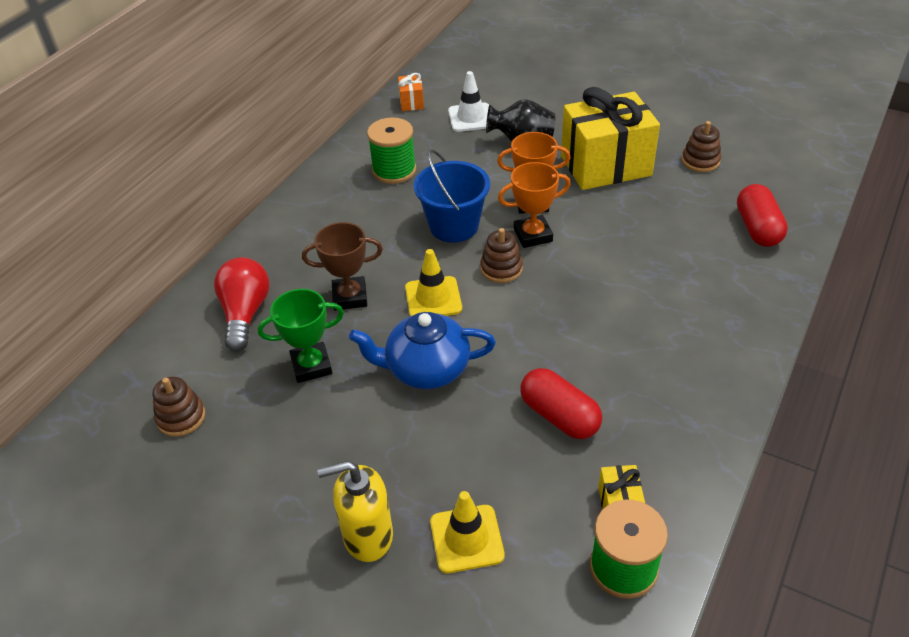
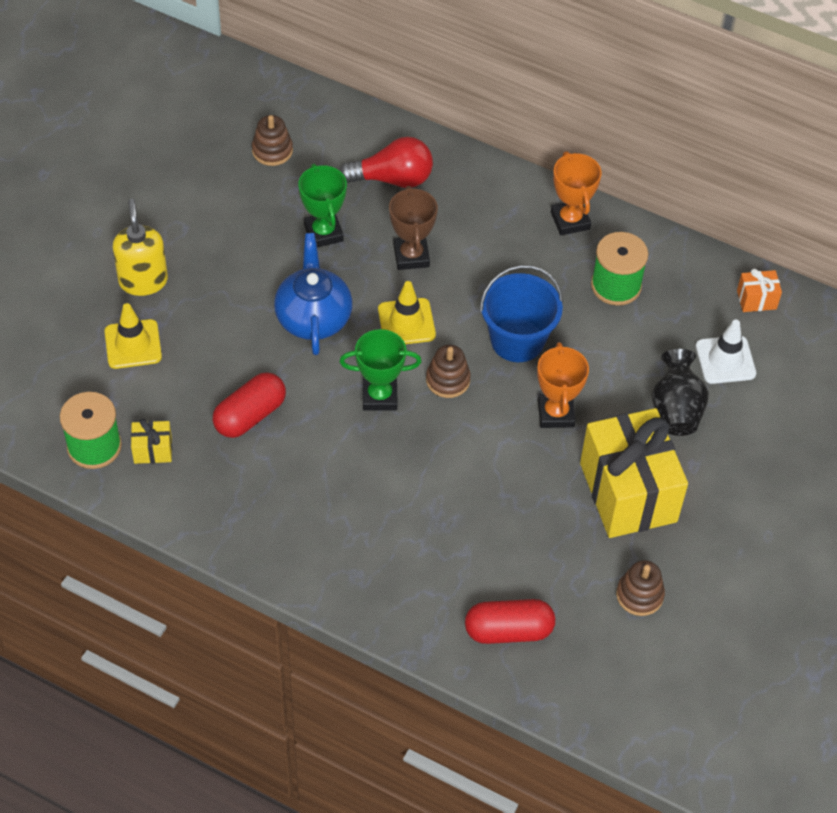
camera: 85 degrees right, 10 degrees up
orange trophy [498,162,571,248] -> orange trophy moved to [551,151,602,235]
none -> green trophy [339,329,422,411]

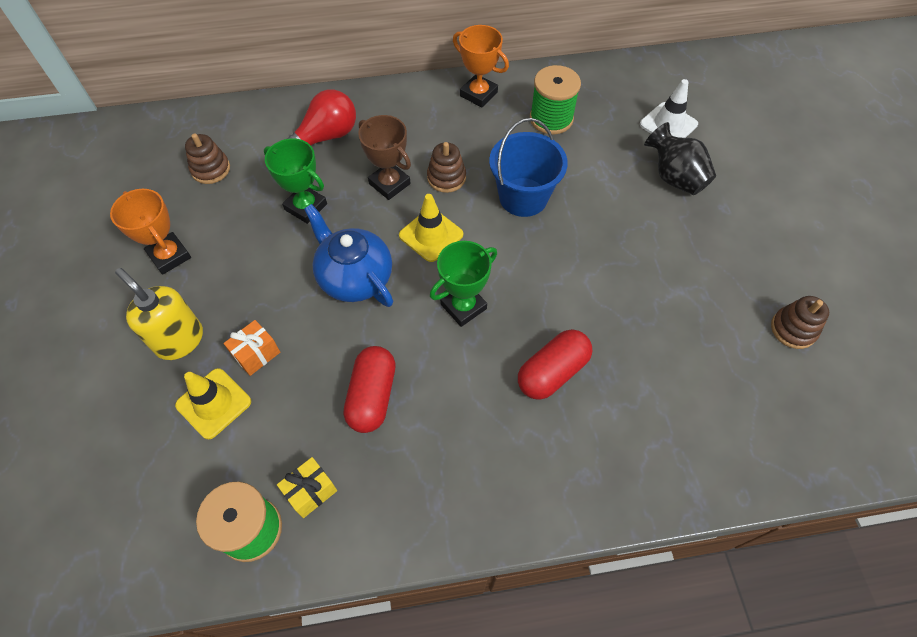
camera: 35 degrees left, 5 degrees up
brown stacking toy [426,345,471,398] -> brown stacking toy moved to [427,142,466,193]
red capsule [465,599,555,644] -> red capsule moved to [518,329,592,400]
orange trophy [537,342,589,428] -> orange trophy moved to [110,189,191,275]
yellow gift [580,408,688,538] -> none
orange gift [737,268,782,312] -> orange gift moved to [223,320,280,376]

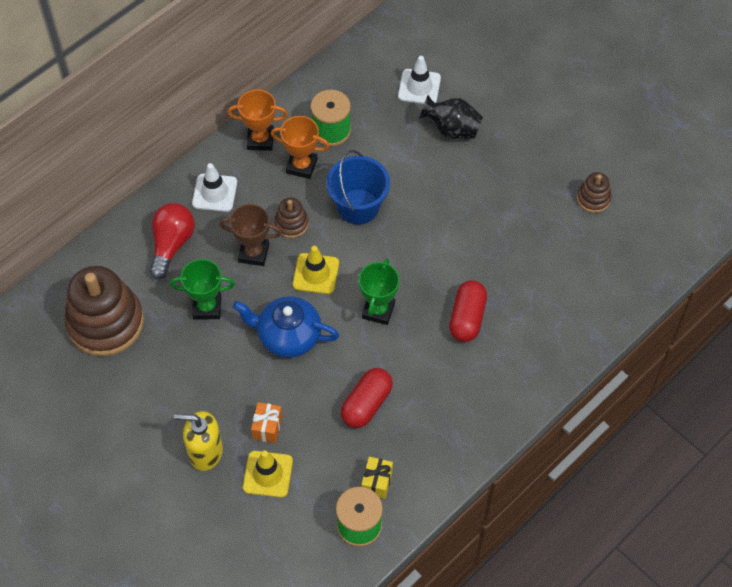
camera: 35 degrees left, 0 degrees up
orange trophy [110,189,191,275] -> orange trophy moved to [271,116,330,179]
brown stacking toy [185,133,230,184] -> brown stacking toy [65,266,144,356], size x2.16
red capsule [344,346,396,433] -> red capsule turned 60 degrees clockwise [341,368,393,428]
none -> white traffic cone [192,163,237,212]

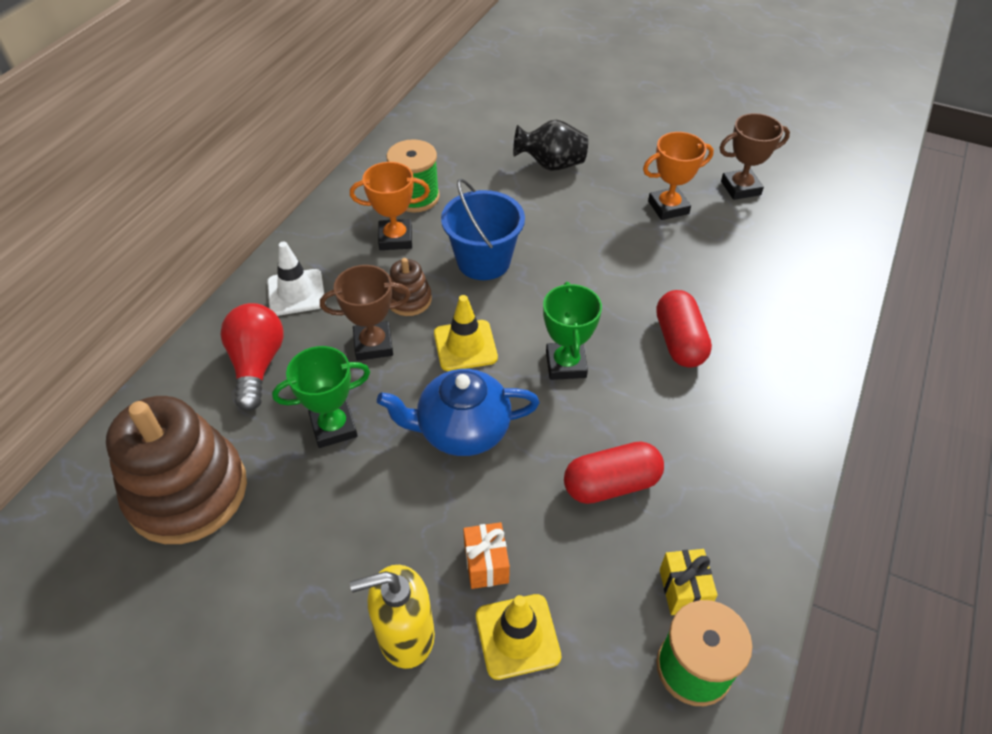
camera: 20 degrees left, 10 degrees down
orange trophy [227,89,288,151] -> orange trophy moved to [643,132,714,220]
red capsule [341,368,393,428] -> red capsule turned 60 degrees clockwise [564,441,664,504]
white traffic cone [398,56,441,104] -> none
brown stacking toy [577,172,612,213] -> brown trophy [719,113,790,200]

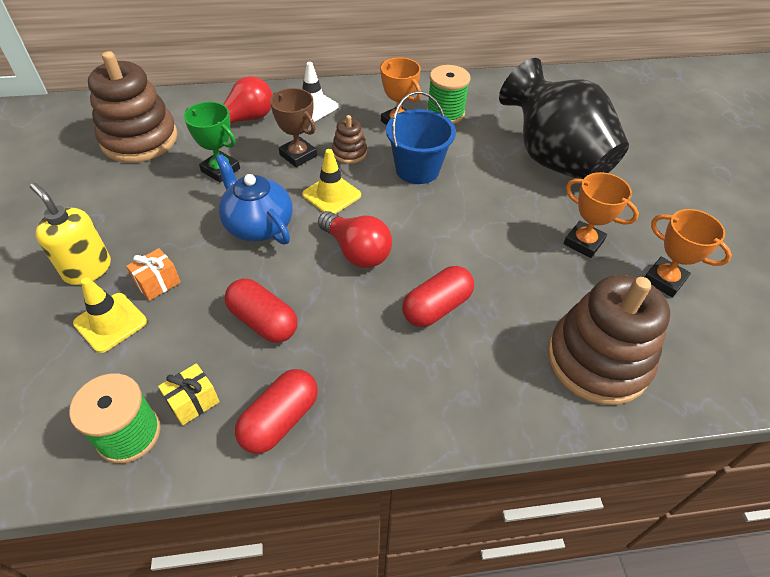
camera: 55 degrees right, 0 degrees up
black vase [513,119,588,171] -> black vase [499,58,629,179], size x1.96
green trophy [543,282,602,380] -> red light bulb [318,211,392,268]
brown trophy [719,113,790,200] -> orange trophy [645,209,732,297]
none -> red capsule [235,369,318,454]
none -> brown stacking toy [547,275,670,405]

